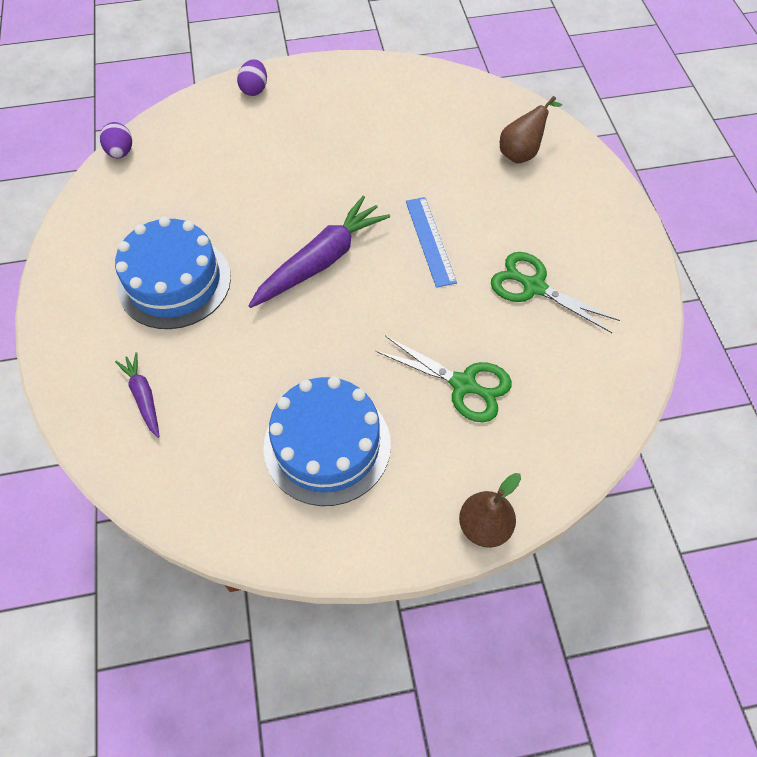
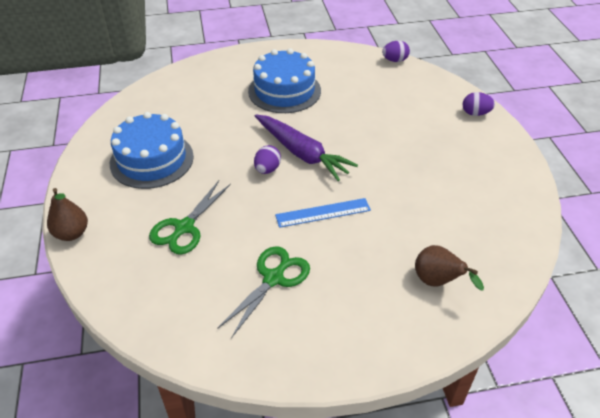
camera: 90 degrees right, 15 degrees down
purple carrot [115,352,160,438] -> none
none -> purple egg [254,145,281,174]

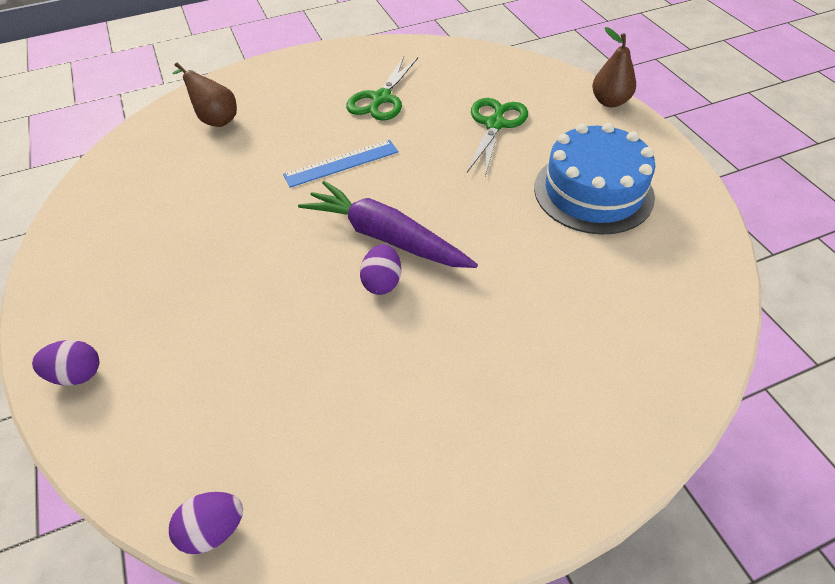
camera: 170 degrees right, 5 degrees up
blue cake [248,48,321,113] -> none
purple egg [254,145,281,174] -> purple egg moved to [360,244,401,295]

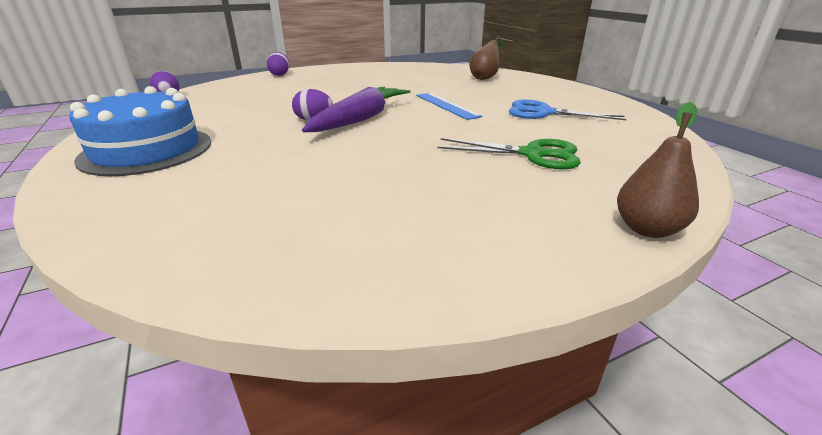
camera: 85 degrees right, 20 degrees down
green scissors [346,56,418,120] -> blue scissors [509,100,627,120]
blue cake [534,123,655,235] -> blue cake moved to [69,86,211,176]

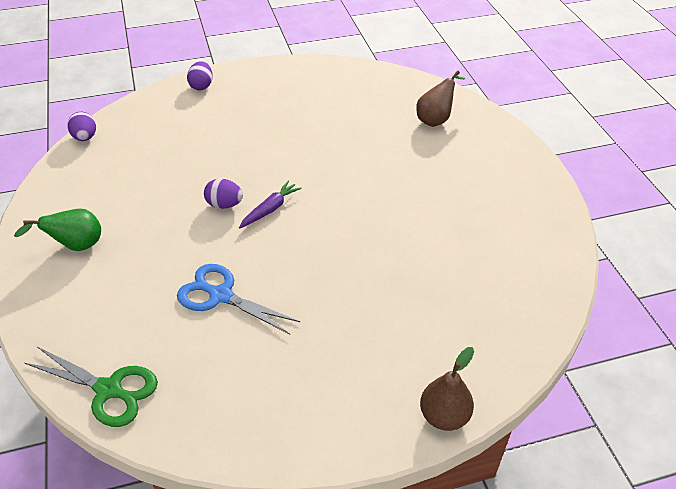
camera: 10 degrees right, 15 degrees up
blue cake [69,86,211,176] -> green pear [14,209,101,251]
purple carrot [302,87,411,132] -> purple carrot [239,181,302,229], size x0.52
blue ruler [416,93,483,120] -> none
green scissors [437,138,581,169] -> green scissors moved to [25,347,158,427]
blue scissors [509,100,627,120] -> blue scissors moved to [177,264,300,334]

